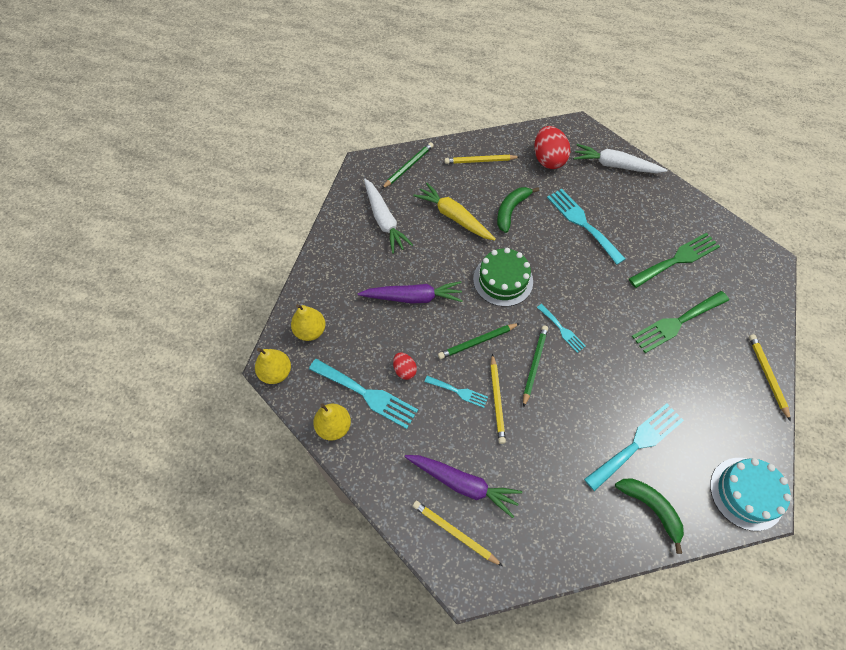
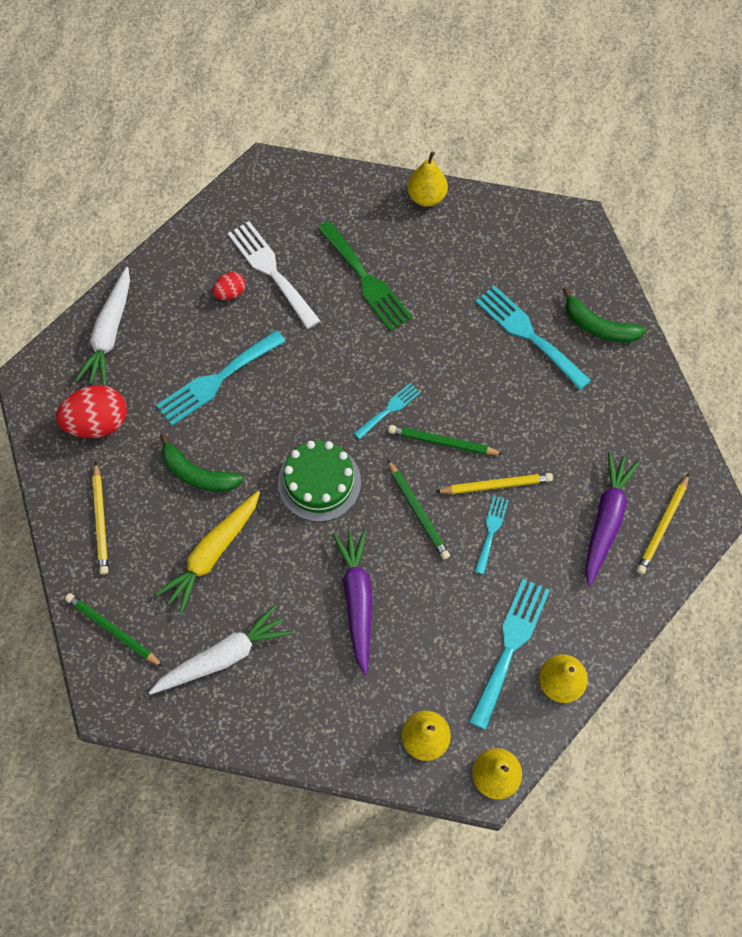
camera: 95 degrees left, 5 degrees up
red egg [393,353,417,380] -> red egg moved to [213,272,245,300]
green banana [615,478,684,554] -> green banana turned 105 degrees counterclockwise [563,287,646,342]
green fork [629,233,720,288] -> white fork [228,221,320,329]
turquoise cake [710,458,792,531] -> none
yellow pencil [749,334,791,421] -> yellow pear [407,152,448,207]

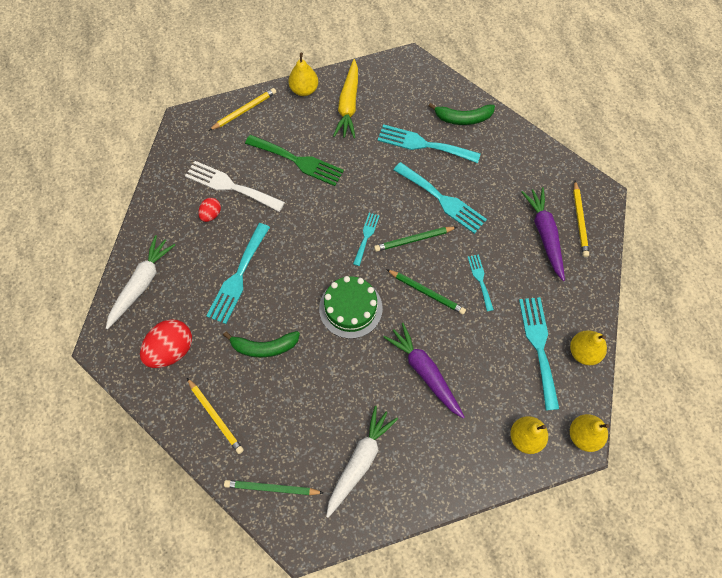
camera: 30 degrees left, 0 degrees up
white carrot [75,267,130,386] -> white carrot turned 135 degrees counterclockwise [106,235,175,329]
yellow carrot [156,491,260,613] -> yellow carrot moved to [333,59,358,138]
yellow pencil [435,473,553,494] -> yellow pencil moved to [209,88,276,131]
none -> turquoise fork [394,162,487,234]

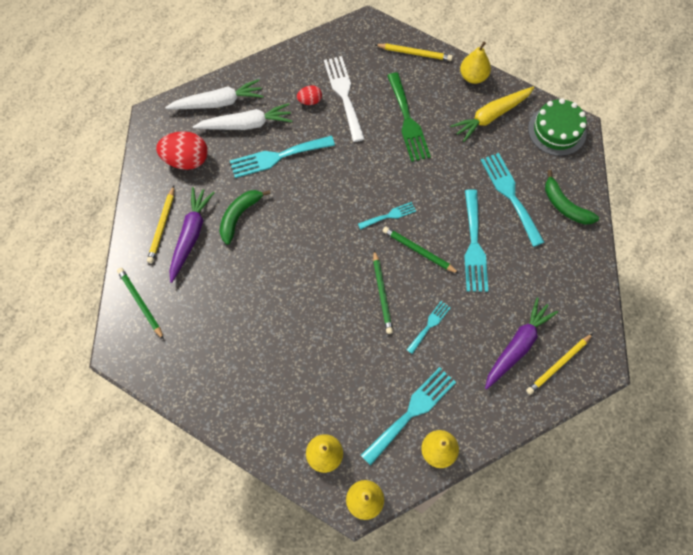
camera: 50 degrees right, 0 degrees up
green banana [223,331,300,358] -> green banana turned 75 degrees clockwise [220,190,271,245]
green cake [319,276,383,339] -> green cake moved to [528,98,587,156]
white carrot [326,406,398,518] -> white carrot moved to [193,103,292,130]
purple carrot [383,323,465,418] -> purple carrot moved to [169,187,215,283]

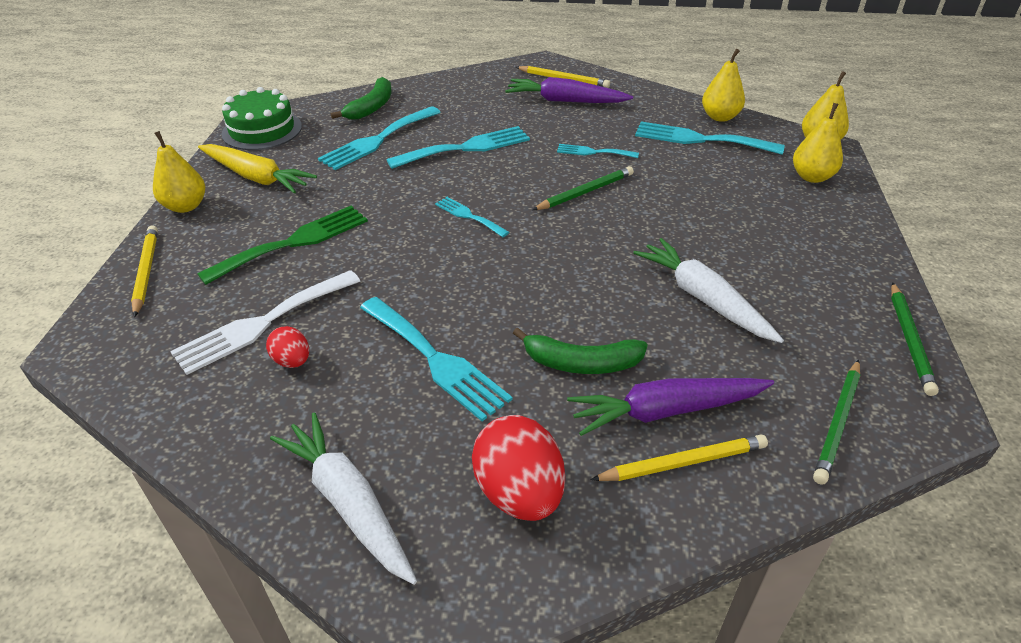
camera: 115 degrees left, 25 degrees down
white carrot [193,103,292,130] -> white carrot moved to [633,238,784,343]
green pencil [383,226,459,274] -> green pencil moved to [891,282,939,396]

